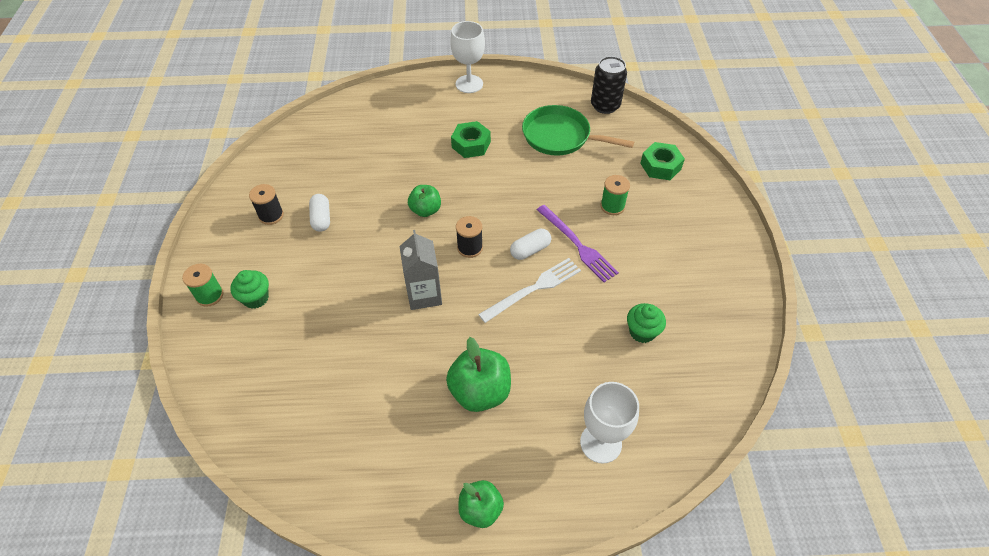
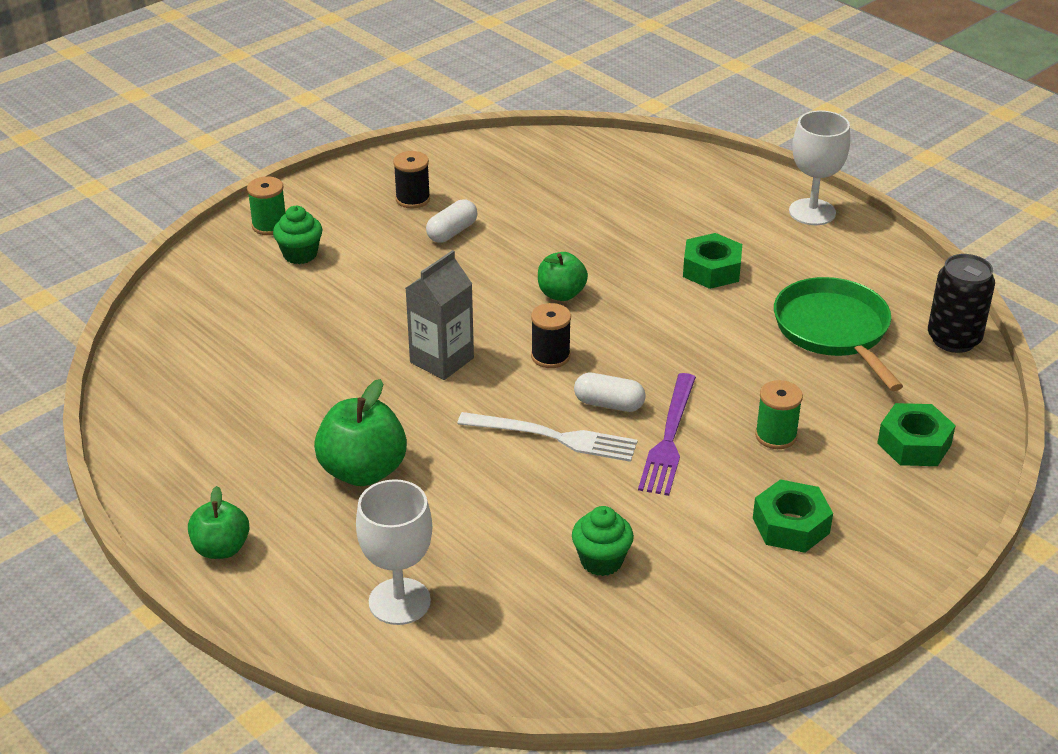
camera: 50 degrees right, 15 degrees down
none -> green nut [753,479,833,553]

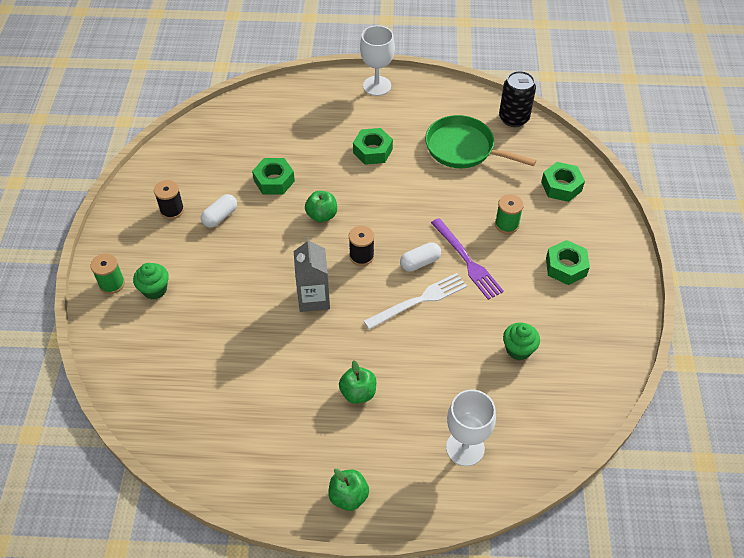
camera: 45 degrees left, 15 degrees up
green apple [314,379,407,486] -> green apple [339,360,376,404], size x0.63
white capsule [426,199,477,243] -> white capsule turned 45 degrees clockwise [201,194,237,228]
none -> green nut [252,158,295,195]

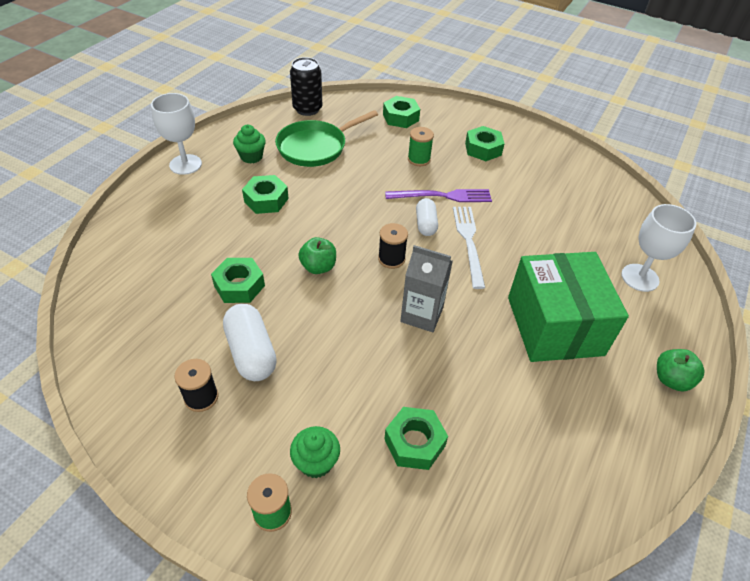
camera: 65 degrees left, 5 degrees down
white capsule [201,194,237,228] -> white capsule [223,304,277,381], size x1.57
green apple [339,360,376,404] -> green box [508,252,629,362]
green cupcake [503,322,540,360] -> green cupcake moved to [233,125,266,163]
none -> green nut [384,407,448,470]

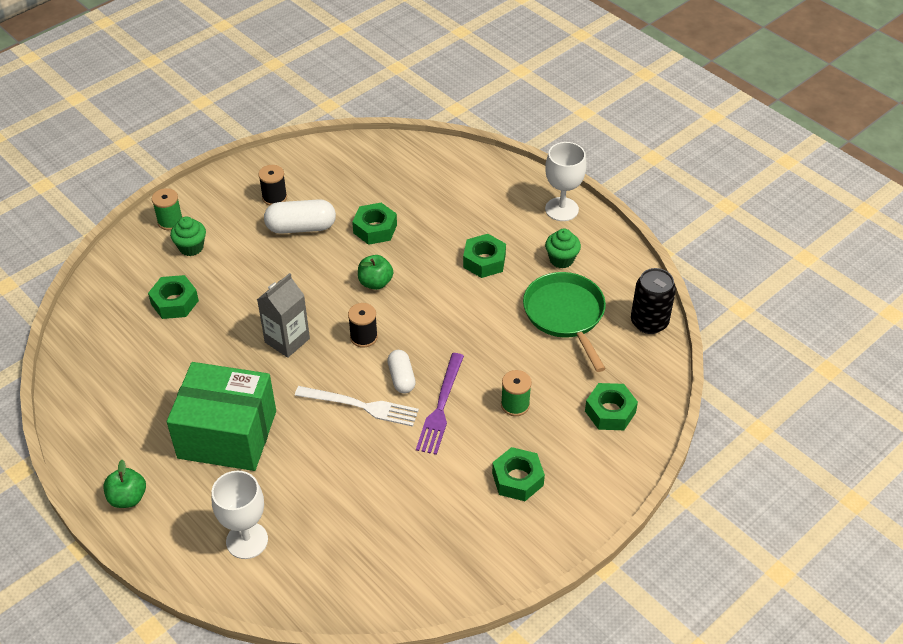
camera: 110 degrees right, 0 degrees up
white capsule [416,198,438,236] -> white capsule turned 60 degrees clockwise [387,350,416,394]

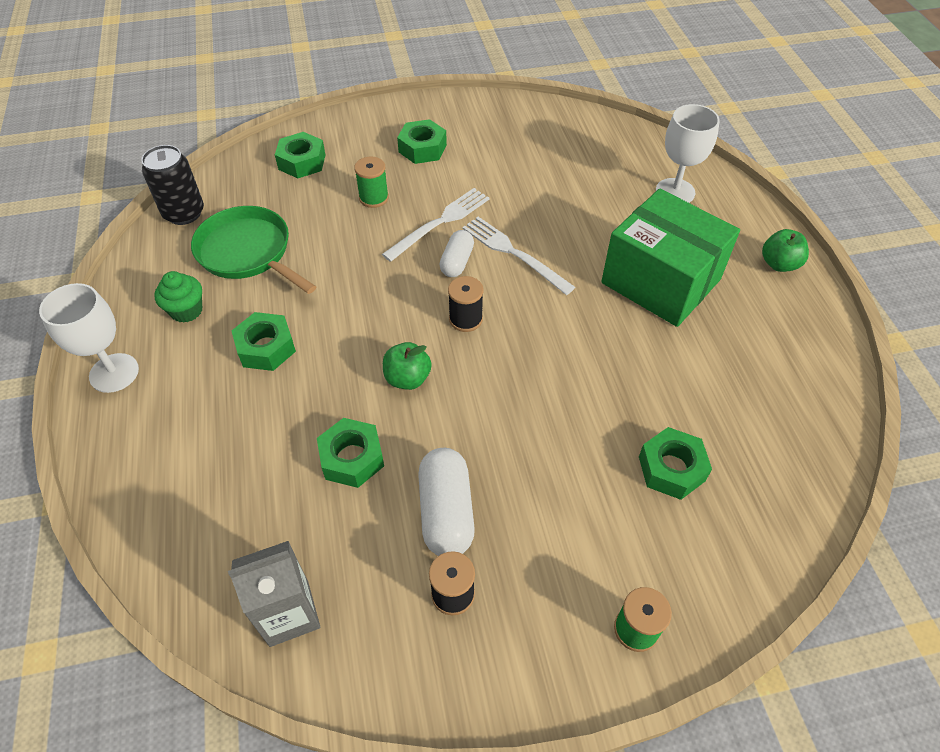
camera: 150 degrees left, 5 degrees up
green cupcake [170,216,206,256] -> none
grey carton [257,273,310,358] -> grey carton moved to [228,541,320,647]
white capsule [264,199,336,234] -> white capsule turned 60 degrees clockwise [418,448,475,556]
purple fork [416,353,464,455] -> white fork [382,188,490,262]
green pan [523,272,606,372] -> green pan turned 120 degrees clockwise [191,206,317,294]

